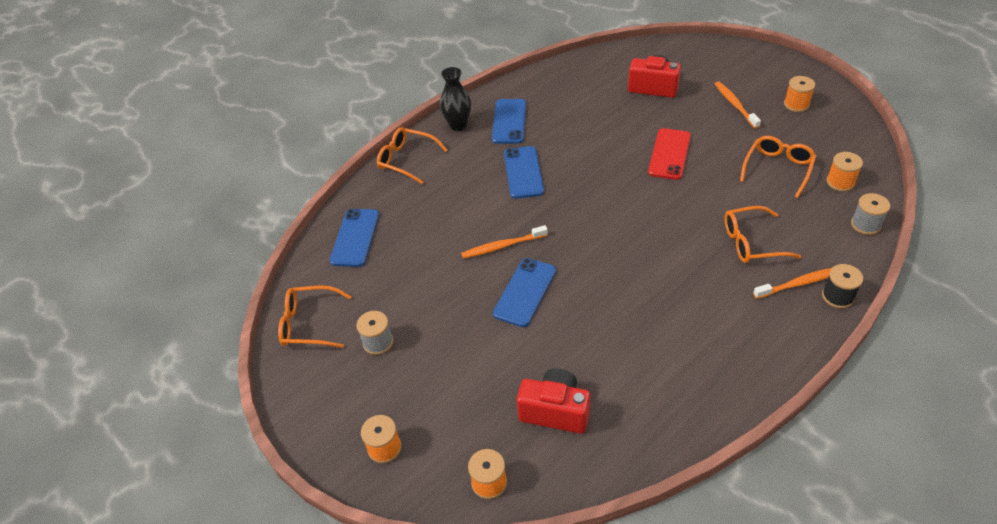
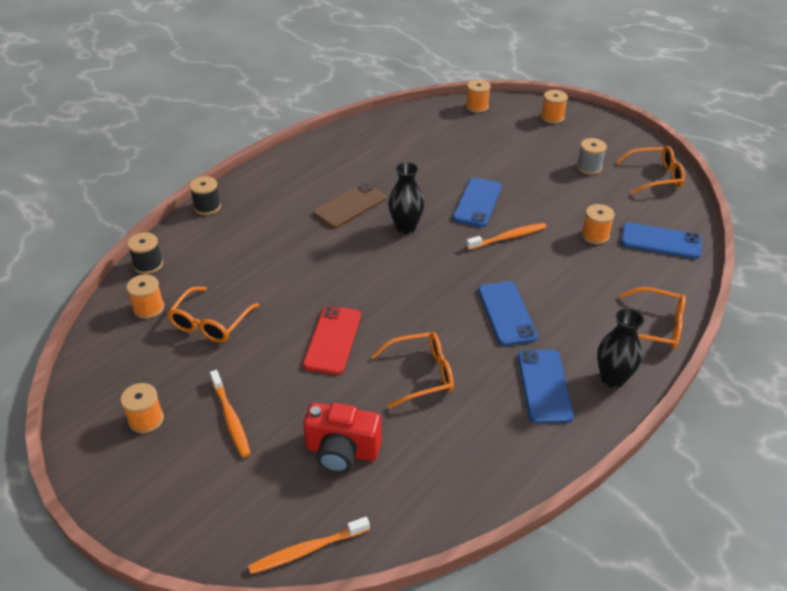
camera: 170 degrees right, 5 degrees down
blue phone [330,209,379,267] -> blue phone turned 75 degrees counterclockwise [621,223,702,259]
red camera [517,368,590,434] -> none
orange glasses [724,206,802,263] -> orange glasses moved to [371,332,454,409]
orange toothbrush [753,268,831,299] -> orange toothbrush moved to [248,517,370,574]
grey spool [851,193,890,235] -> black spool [127,232,163,274]
none -> brown phone [313,182,387,228]
none -> black vase [388,162,424,234]
none -> orange spool [581,204,615,244]

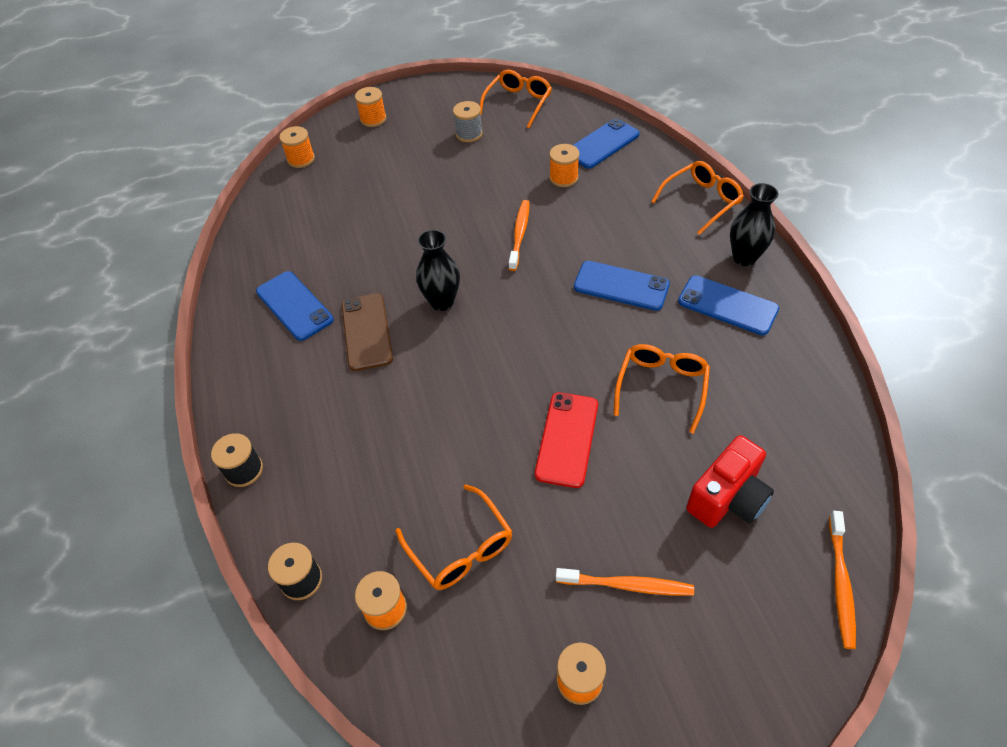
camera: 55 degrees left, 10 degrees up
red phone [303,306,361,375] -> red phone turned 60 degrees clockwise [535,392,598,488]
blue phone [453,178,502,227] -> blue phone moved to [256,271,334,341]

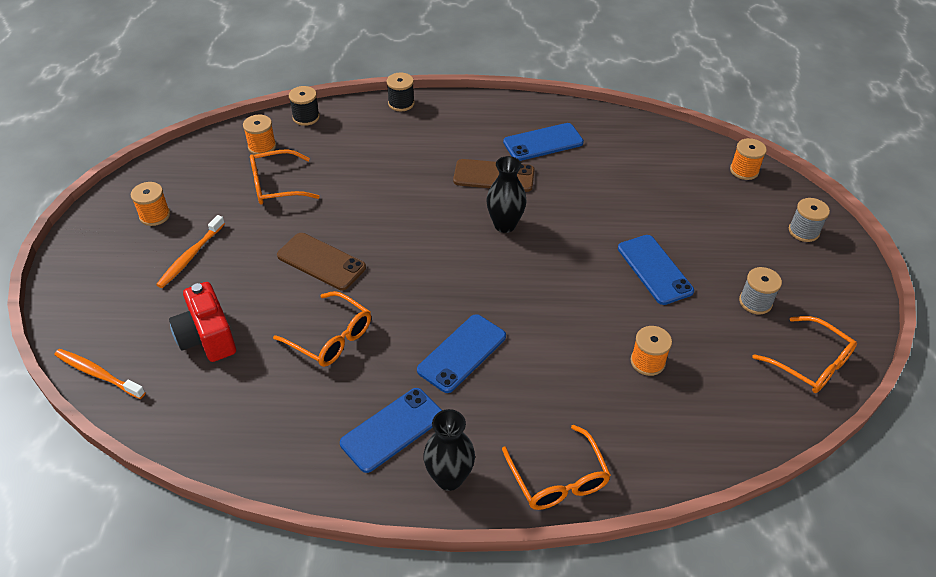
camera: 105 degrees right, 5 degrees down
orange spool [355,87,387,127] -> grey spool [789,198,830,242]
orange toothbrush [509,200,530,271] -> none
red phone [535,392,598,488] -> brown phone [277,233,366,290]
blue phone [573,118,640,169] -> blue phone moved to [618,235,694,305]

